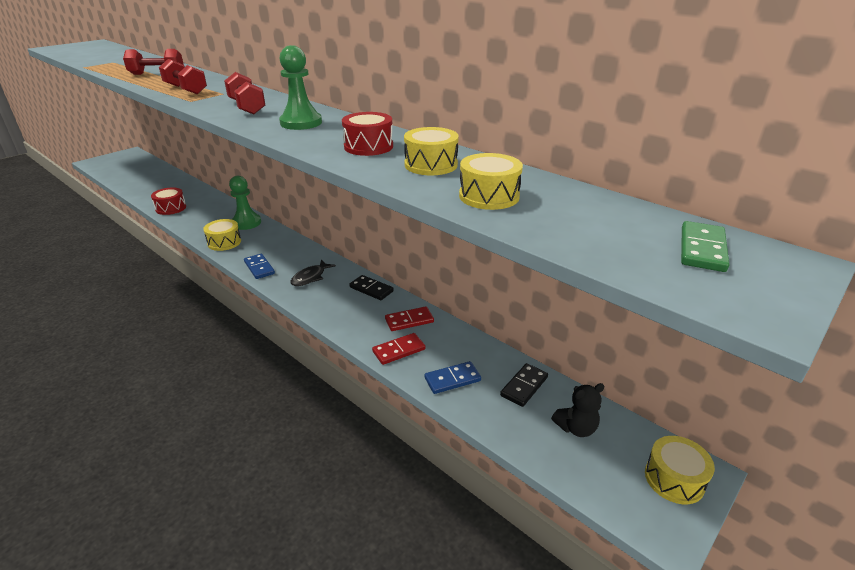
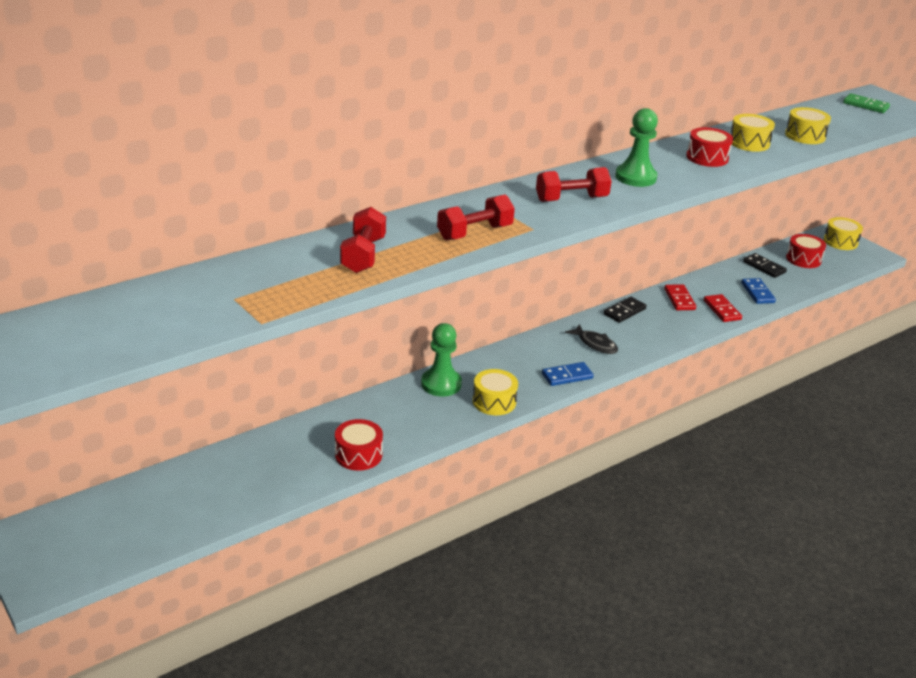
camera: 80 degrees left, 0 degrees up
black teddy bear [551,383,605,437] -> red drum [786,234,826,268]

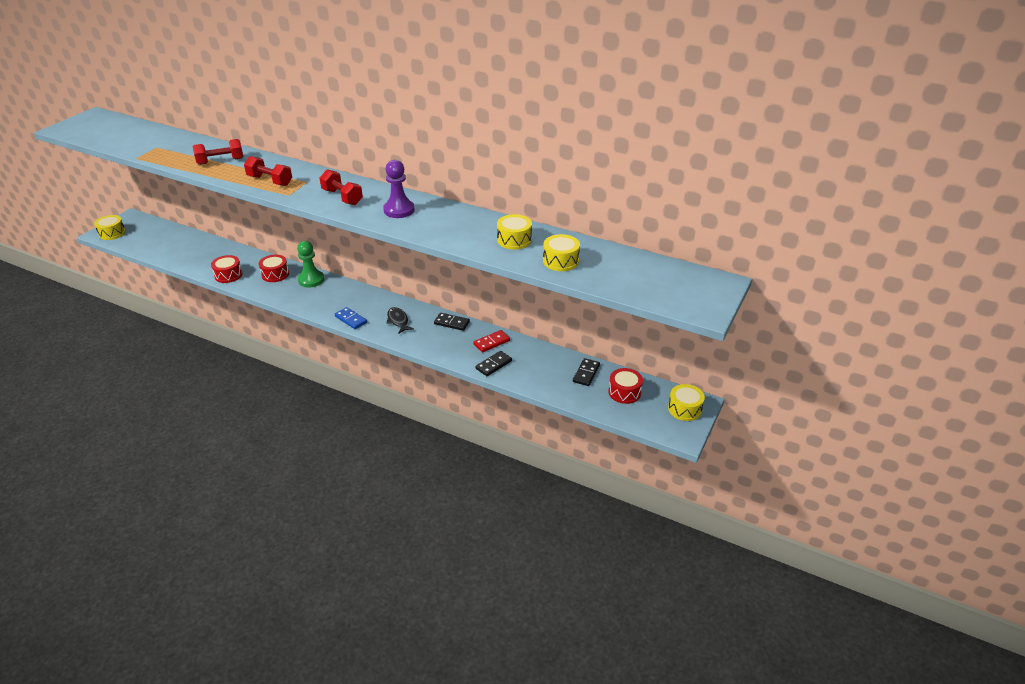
camera: 65 degrees right, 5 degrees up
yellow drum [473,369,518,415] -> yellow drum moved to [94,215,126,240]
black fish [565,324,618,354] -> black fish turned 135 degrees clockwise [386,307,414,333]
green pawn [615,108,658,187] -> purple pawn [383,160,415,218]
red drum [686,127,733,167] -> red drum moved to [259,255,289,282]
red domino [704,294,742,322] -> black domino [476,351,512,376]
blue domino [741,278,776,304] -> none
green domino [843,93,890,113] -> none

